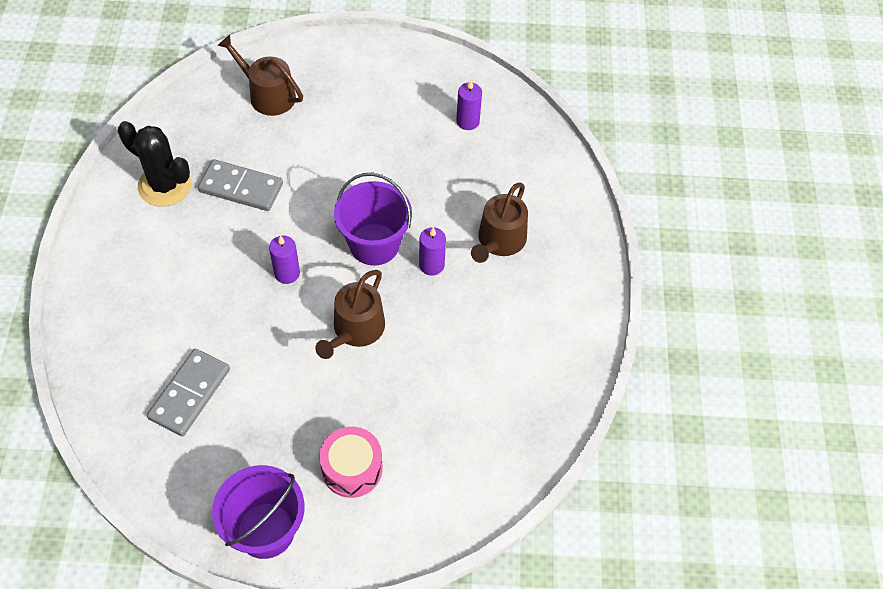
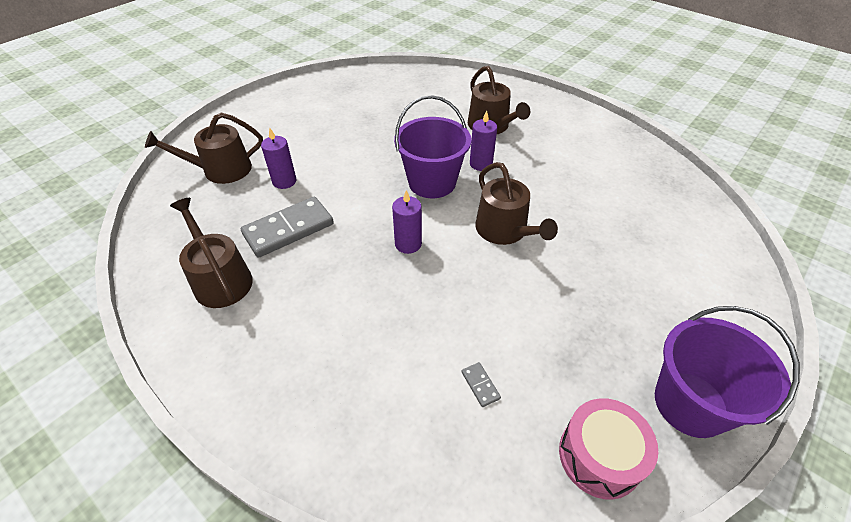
camera: 50 degrees left, 10 degrees down
black cactus [118,121,191,207] -> brown watering can [170,198,253,308]
grey domino [147,349,230,436] -> grey domino [461,362,501,407], size x0.41
pink drum [319,427,383,498] -> pink drum moved to [559,398,658,500]
purple candle [456,80,482,130] -> purple candle moved to [261,127,297,189]

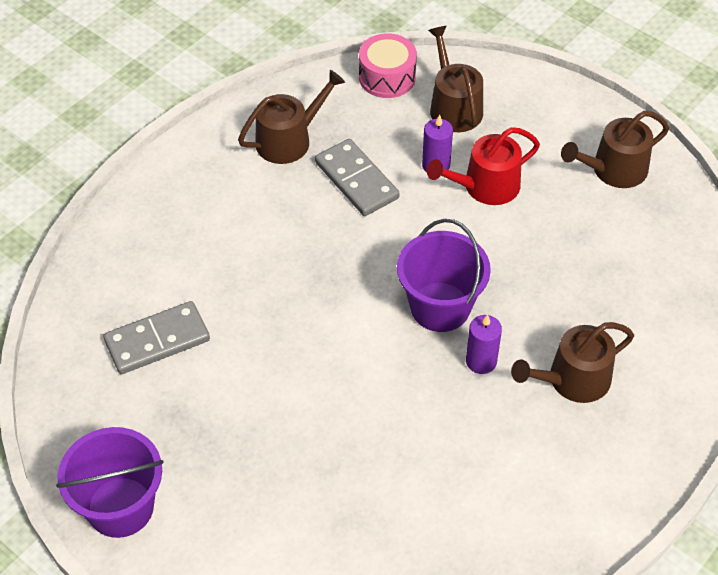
camera: 90 degrees right, 5 degrees up
purple candle [392,190,422,254] -> none
grey domino [461,362,501,407] -> grey domino [103,301,210,374], size x2.46
brown watering can [475,162,558,245] -> brown watering can moved to [561,111,669,188]
pink drum [559,398,658,500] -> pink drum moved to [359,33,417,98]
none -> red watering can [427,127,540,205]

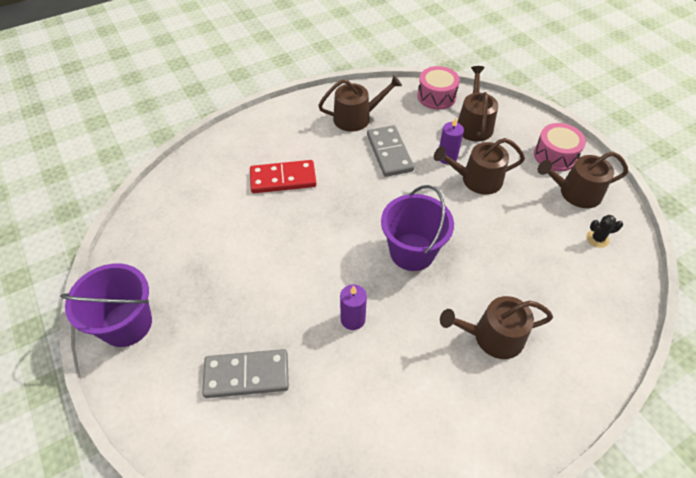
camera: 20 degrees right, 0 degrees up
grey domino [103,301,210,374] -> grey domino moved to [202,349,289,398]
red watering can [427,127,540,205] -> brown watering can [434,138,525,195]
purple candle [466,314,502,374] -> purple candle moved to [340,284,367,330]
none -> red domino [250,160,316,193]
none -> pink drum [534,123,586,171]
none -> black cactus [587,215,623,248]

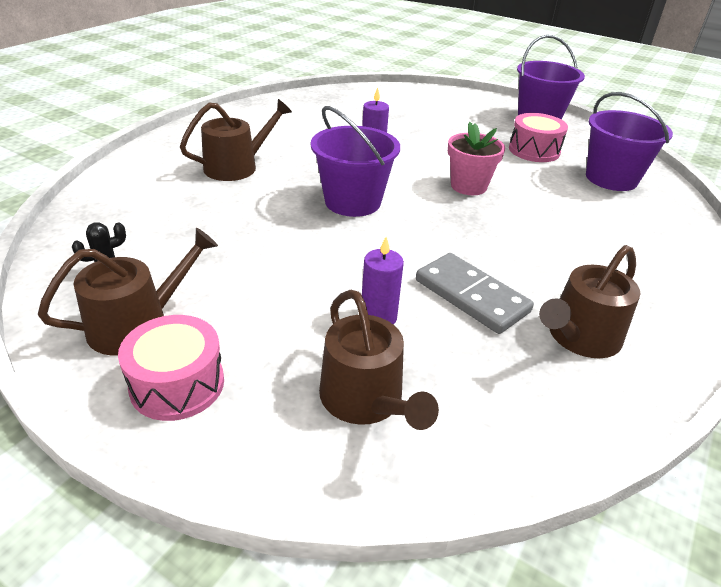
camera: 150 degrees right, 15 degrees down
grey domino [202,349,289,398] -> none
red domino [250,160,316,193] -> none
pink drum [417,66,460,110] -> pink drum moved to [509,113,568,162]
brown watering can [434,138,525,195] -> none
none -> pink flower pot [448,122,505,195]
none -> purple bucket [586,92,673,191]

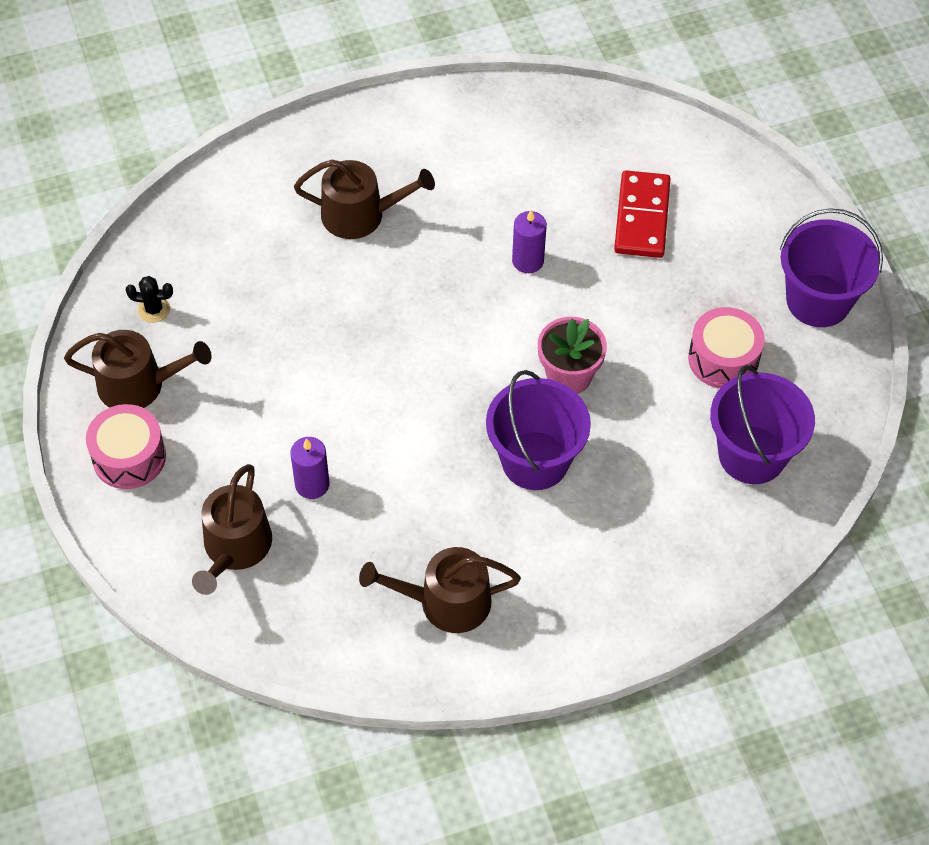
camera: 40 degrees right, 20 degrees up
purple bucket [311,106,400,217] -> purple bucket moved to [486,370,591,490]
grey domino [416,253,534,334] -> none
none -> red domino [614,170,671,258]

